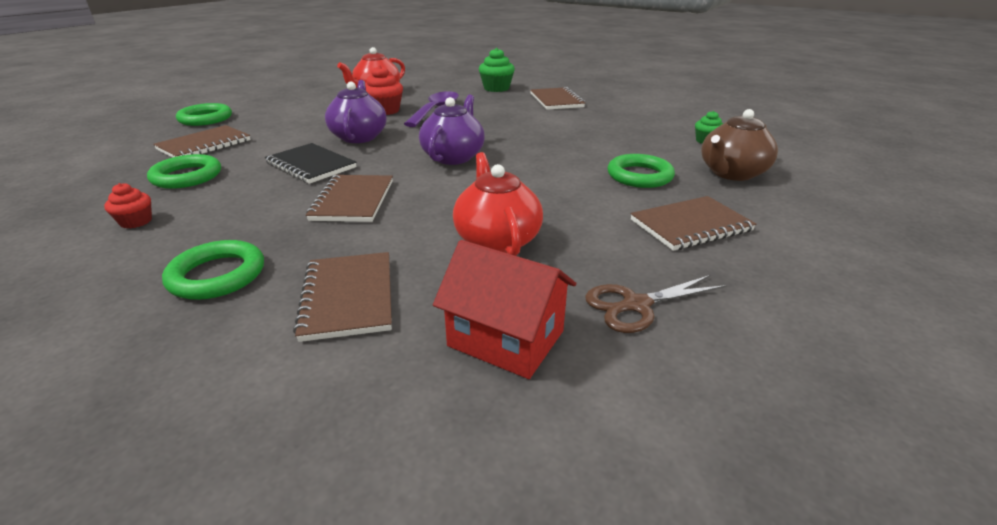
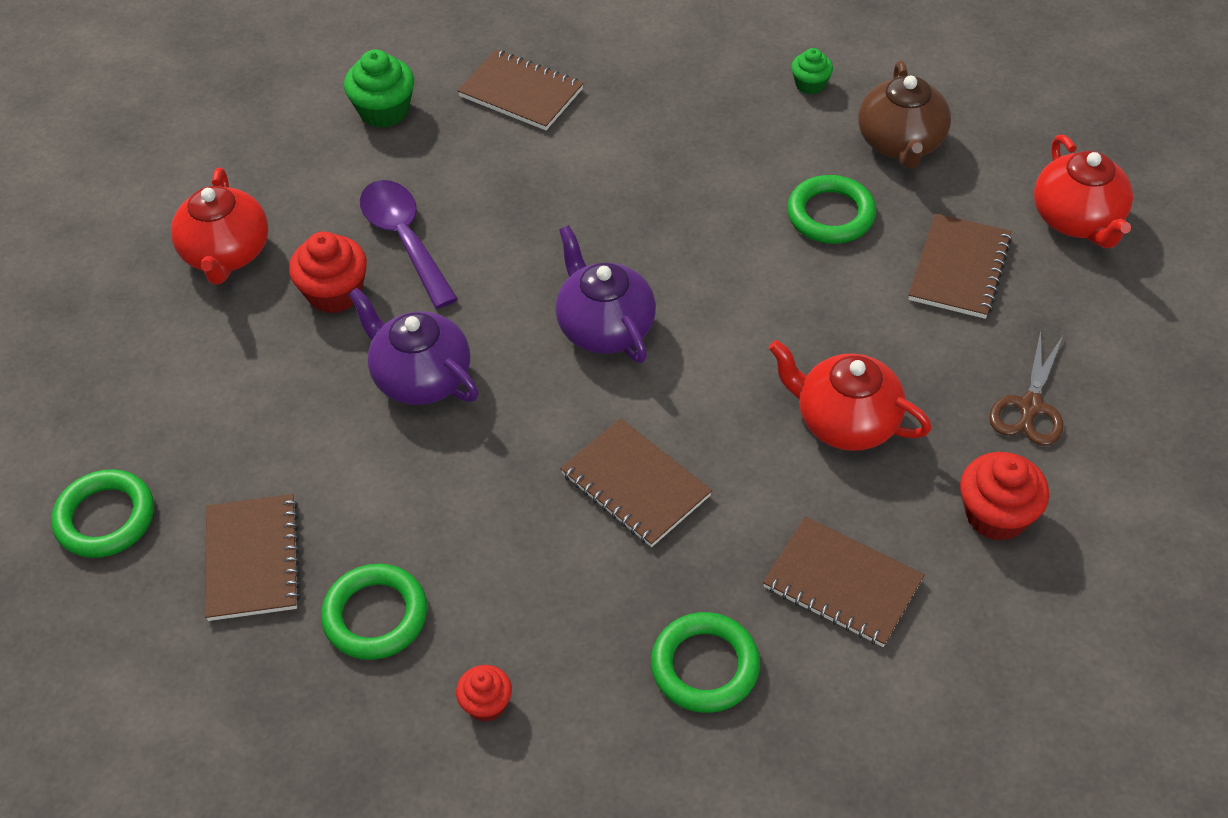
camera: 45 degrees left, 20 degrees up
black notebook [265,143,356,184] -> none
red house [433,240,576,379] -> red cupcake [960,452,1049,541]
none -> red teapot [1034,135,1133,248]

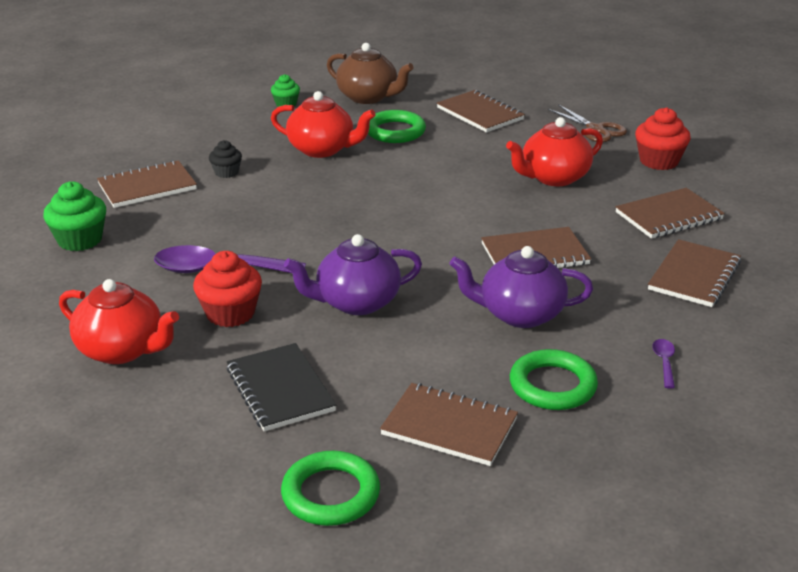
camera: 60 degrees left, 20 degrees down
red cupcake [456,665,512,722] -> purple spoon [652,339,675,389]
purple teapot [555,225,656,363] -> purple teapot moved to [449,246,593,328]
green ring [651,612,760,713] -> brown notebook [648,239,741,307]
red teapot [1034,135,1133,248] -> red teapot moved to [271,91,376,158]
none -> black cupcake [209,140,242,178]
none -> black notebook [227,343,336,431]

